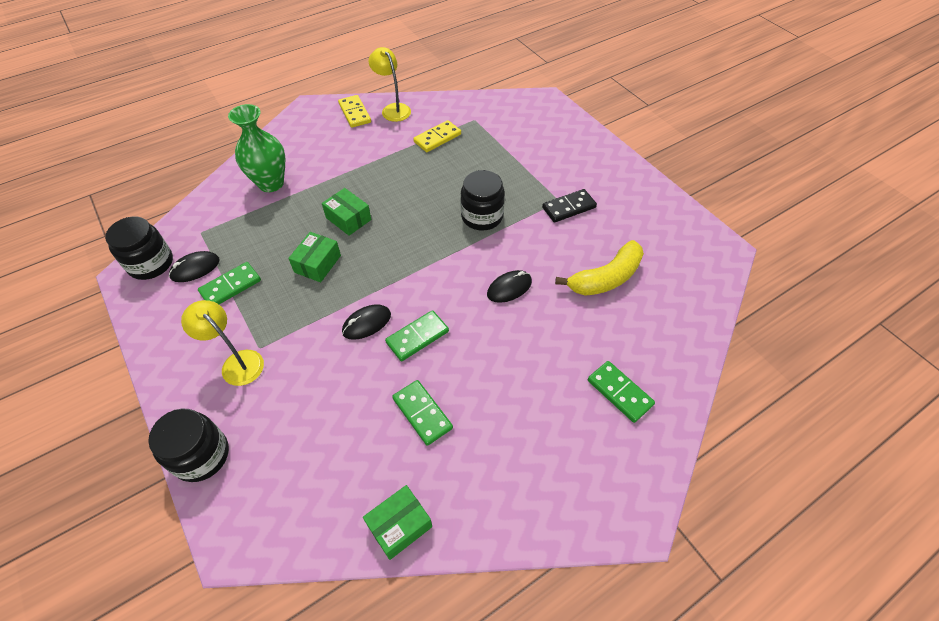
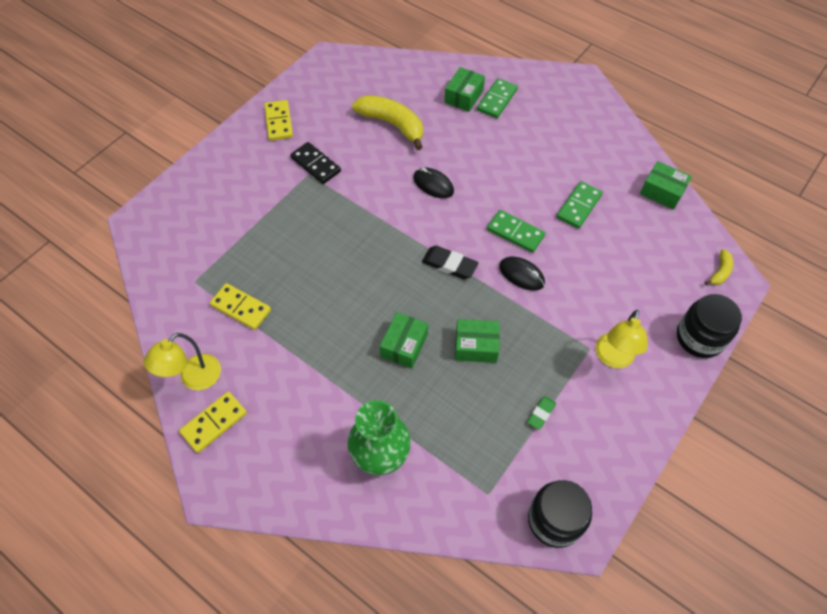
camera: 110 degrees left, 5 degrees up
black mouse [169,251,220,282] -> none
green domino [198,262,261,304] -> green eraser [527,396,556,430]
black jar [460,170,505,231] -> none
none -> yellow domino [264,100,293,141]
none -> black eraser [422,246,478,279]
none -> green box [445,67,485,112]
none -> yellow banana [705,249,733,285]

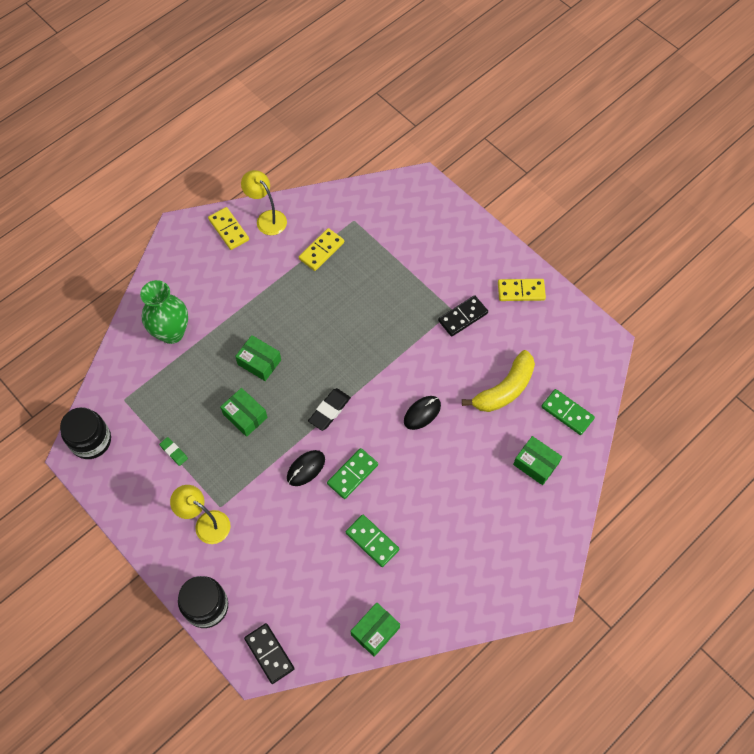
camera: 100 degrees right, 5 degrees up
green box [455,319,500,363] -> green box turned 60 degrees counterclockwise [220,388,268,437]
green domino [477,78,518,118] -> green domino moved to [541,389,595,435]
yellow banana [705,249,733,285] -> black domino [244,623,295,684]

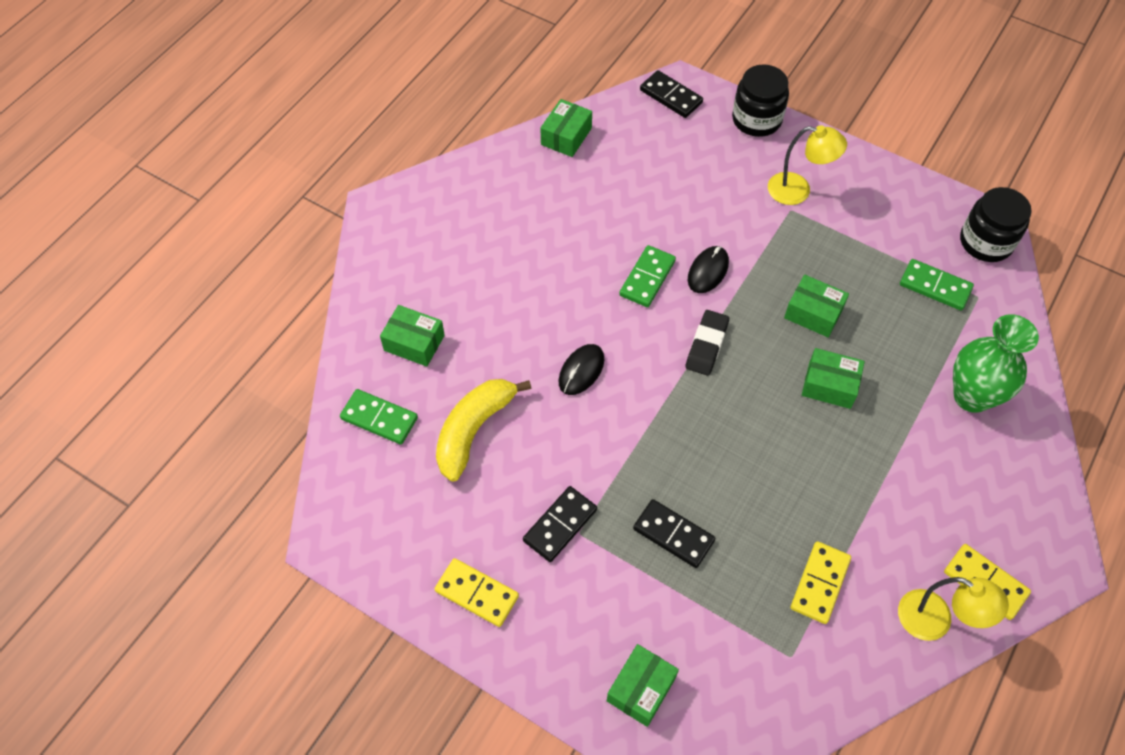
camera: 165 degrees right, 5 degrees down
green eraser [159,437,188,466] -> none
green domino [346,514,399,567] -> green domino moved to [900,259,974,310]
yellow domino [498,279,546,301] -> yellow domino turned 45 degrees clockwise [435,558,519,627]
none -> green box [607,644,679,727]
none -> black domino [633,499,715,568]

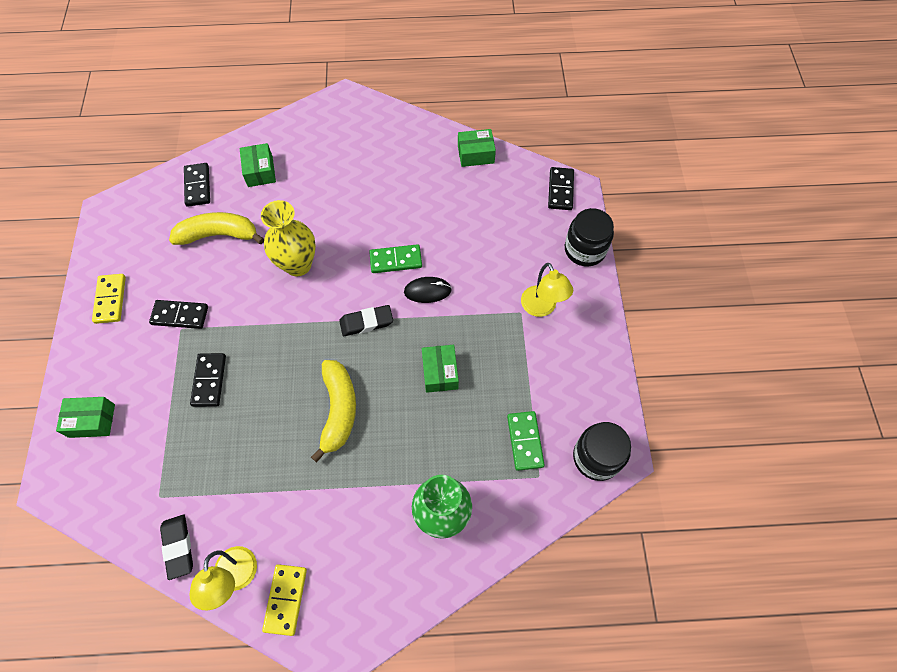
camera: 55 degrees right, 5 degrees up
green domino [340,389,418,445] -> black domino [184,163,210,207]
black mouse [558,344,604,395] -> yellow vase [261,200,316,276]
yellow domino [791,541,851,624] -> none
green box [802,348,865,409] -> none
none -> black eraser [160,515,193,580]
none -> yellow banana [311,360,356,463]

